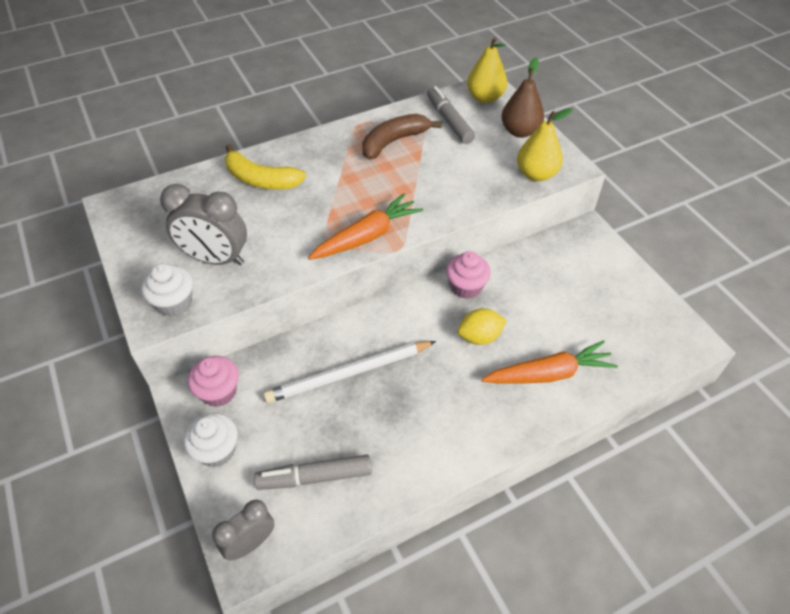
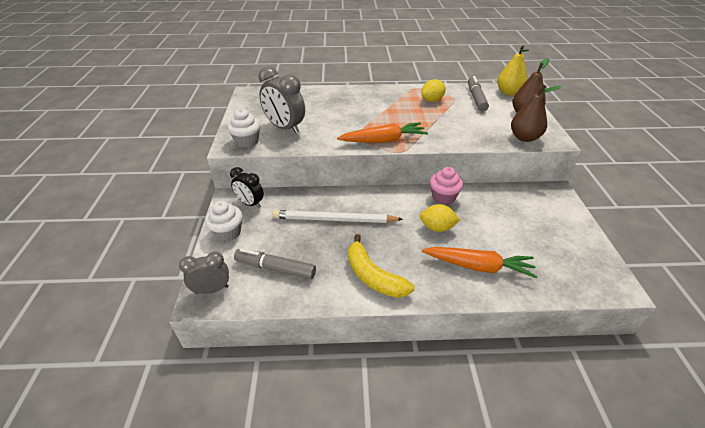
camera: 25 degrees right, 10 degrees down
pink cupcake [188,356,239,407] -> black clock [230,167,264,208]
yellow banana [225,144,306,189] -> yellow banana moved to [348,234,415,298]
brown banana [362,114,442,160] -> yellow lemon [421,79,446,102]
yellow pear [517,108,573,181] -> brown pear [511,85,561,142]

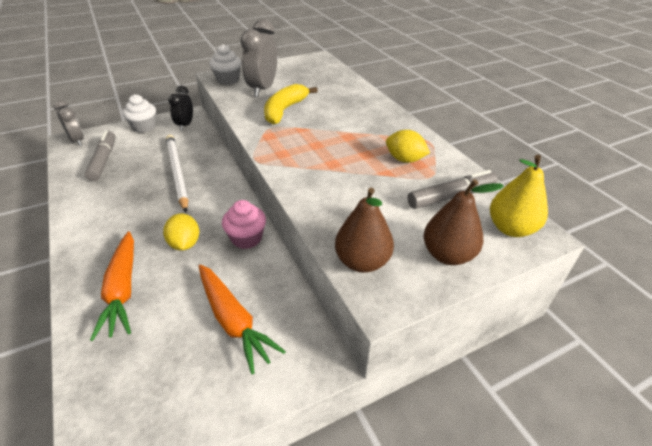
camera: 65 degrees right, 0 degrees up
orange carrot [337,122,428,143] -> orange carrot moved to [199,264,286,374]
yellow banana [348,234,415,298] -> yellow banana moved to [264,84,318,125]

